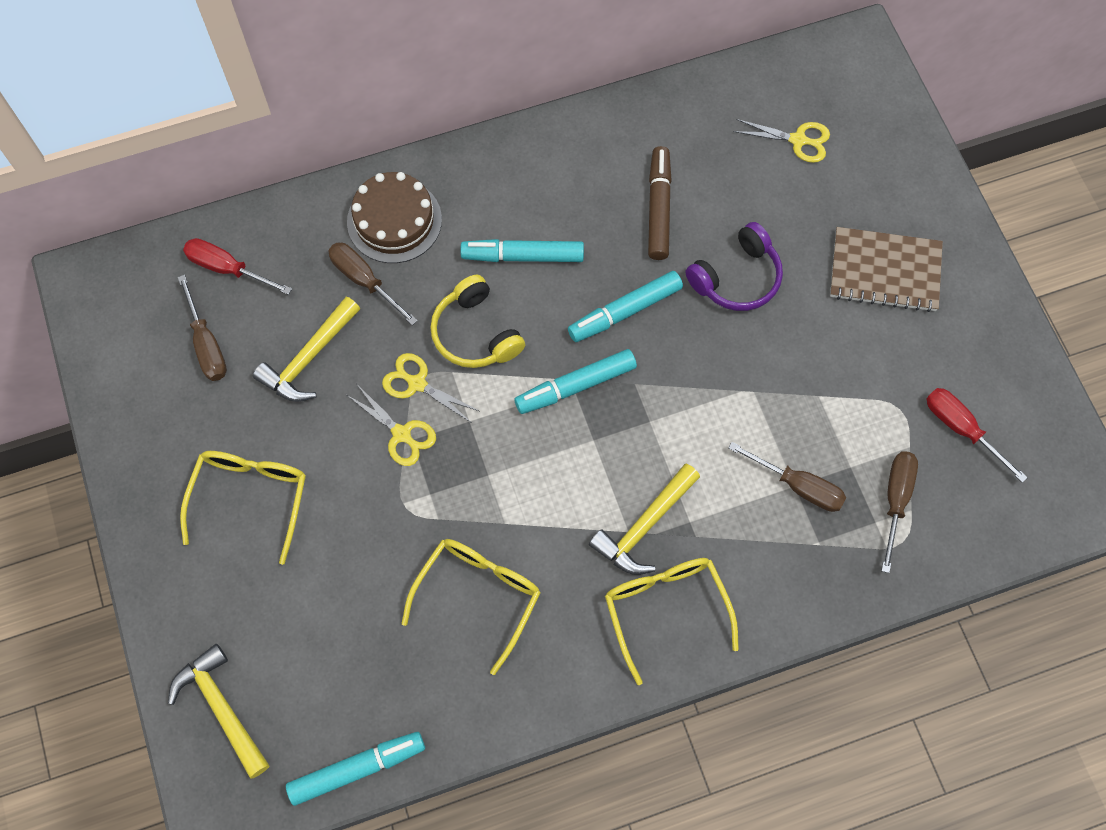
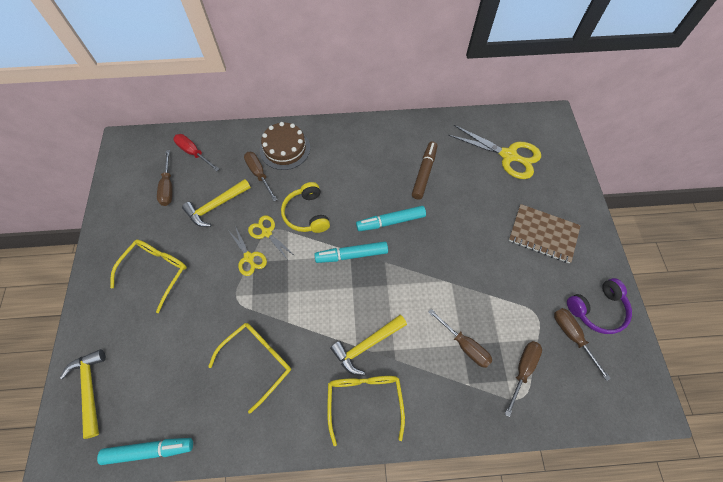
camera: 15 degrees right, 5 degrees down
turquoise marker [461,239,584,262] -> none
purple headphones [686,222,783,311] -> purple headphones moved to [567,278,632,334]
yellow scissors [733,119,830,163] -> yellow scissors [448,125,541,179], size x1.78
red screwdriver [926,388,1028,483] -> brown screwdriver [554,308,611,381]

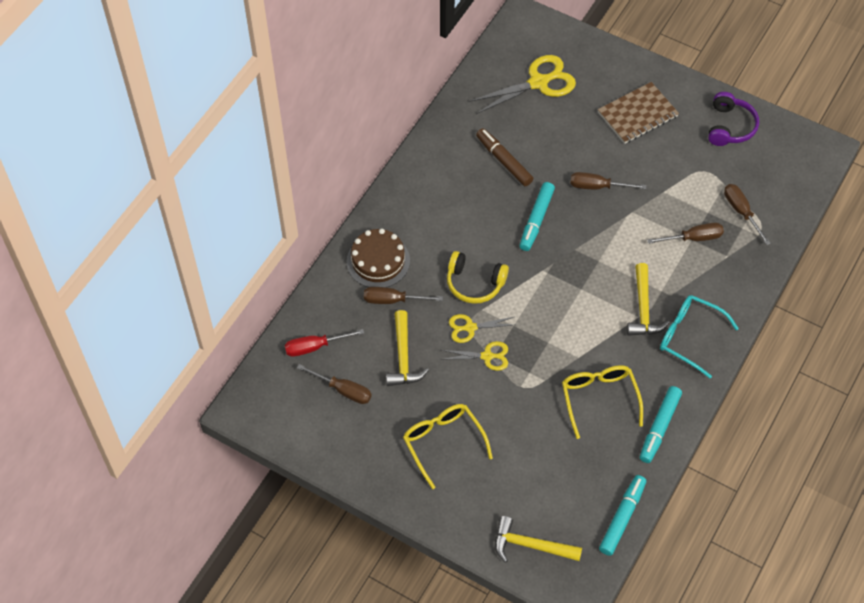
camera: 55 degrees left, 5 degrees down
turquoise marker [314,241,388,263] -> turquoise marker moved to [640,386,682,463]
yellow glasses [327,376,405,446] -> turquoise glasses [660,295,739,378]
brown screwdriver [554,308,611,381] -> brown screwdriver moved to [570,172,647,189]

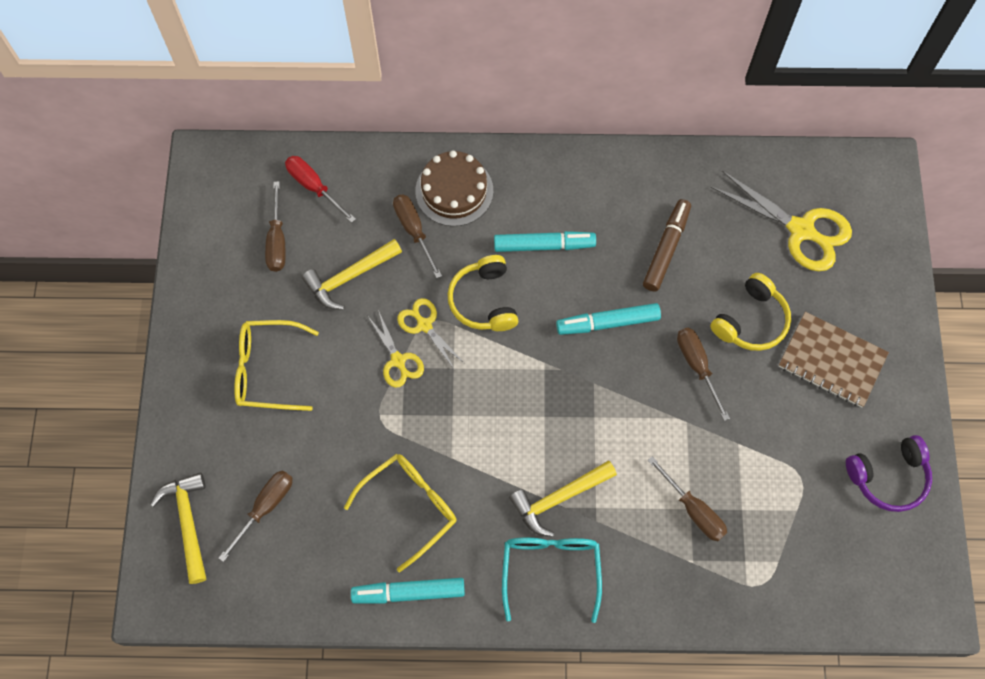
camera: 60 degrees right, 10 degrees up
yellow glasses [403,404,493,489] -> yellow glasses turned 120 degrees counterclockwise [234,320,319,411]
turquoise marker [599,475,646,556] -> turquoise marker moved to [494,231,596,252]
brown screwdriver [724,184,771,245] -> brown screwdriver moved to [218,470,293,562]
none -> yellow headphones [710,273,791,351]

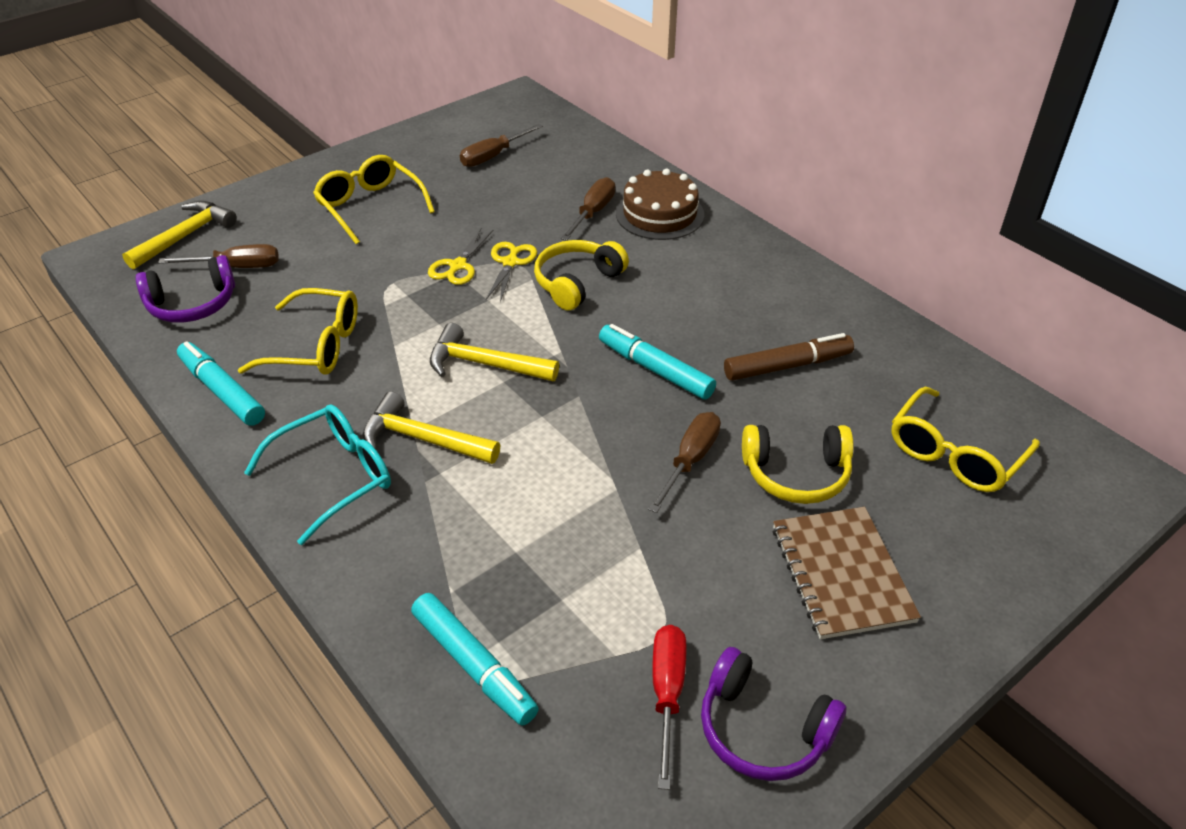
camera: 50 degrees right, 25 degrees down
red screwdriver [285,156,356,223] -> red screwdriver moved to [652,625,687,790]
yellow hammer [302,239,402,310] -> yellow hammer moved to [430,323,559,381]
turquoise marker [494,231,596,252] -> turquoise marker moved to [411,593,539,726]
brown screwdriver [648,456,727,541] -> none
yellow scissors [711,171,852,271] -> yellow glasses [891,387,1040,492]
none -> purple headphones [135,255,235,323]

